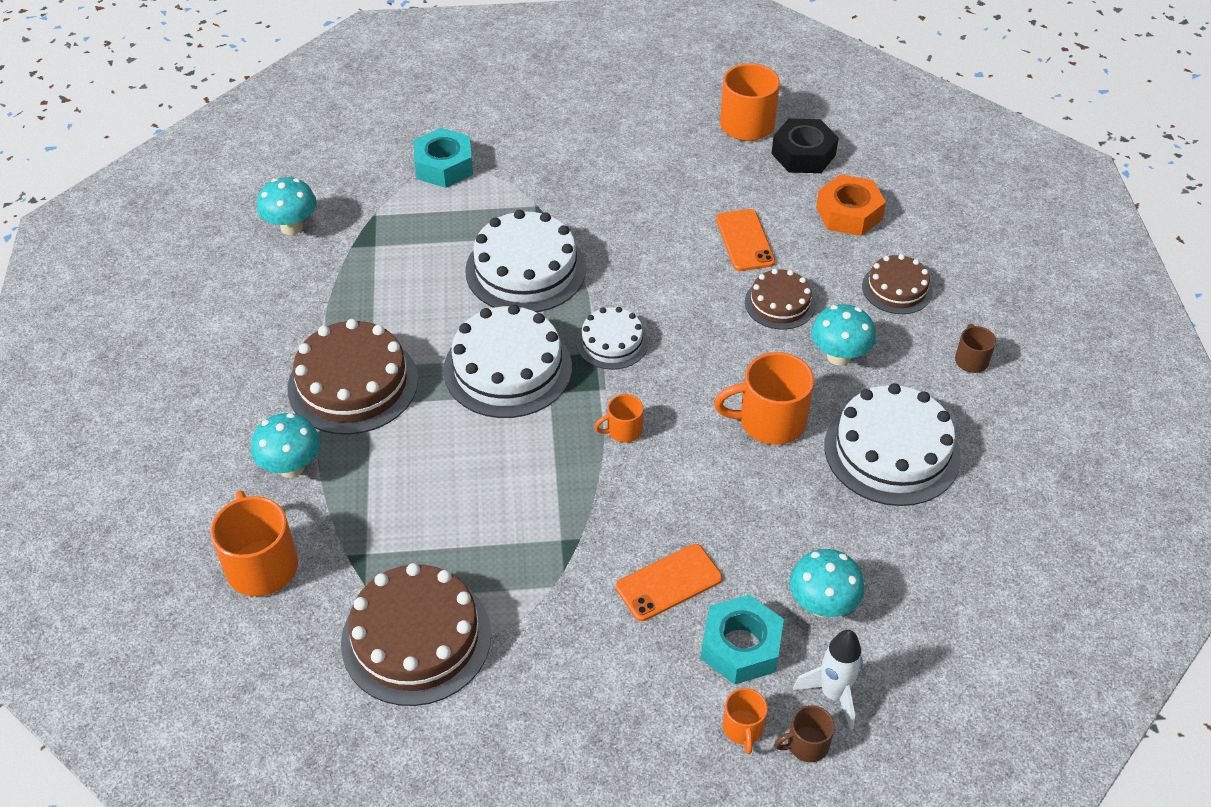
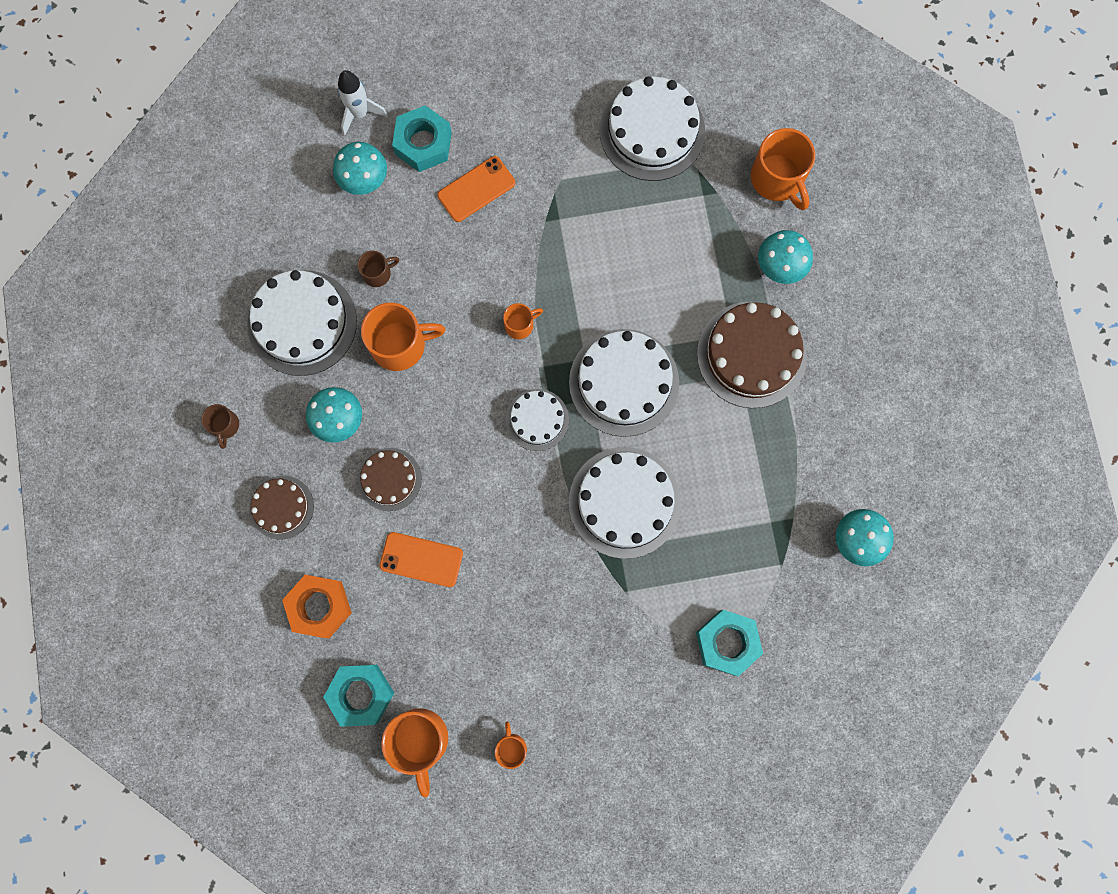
camera: 175 degrees right, 30 degrees up
brown cake [341,563,491,706] -> white cake [600,76,705,181]
orange phone [716,209,775,271] -> orange phone turned 60 degrees counterclockwise [379,532,463,587]
orange mug [723,688,767,754] -> orange mug moved to [495,722,527,769]
black nut [771,118,839,173] -> turquoise nut [323,665,394,727]
brown mug [774,705,835,762] -> brown mug moved to [357,251,399,287]

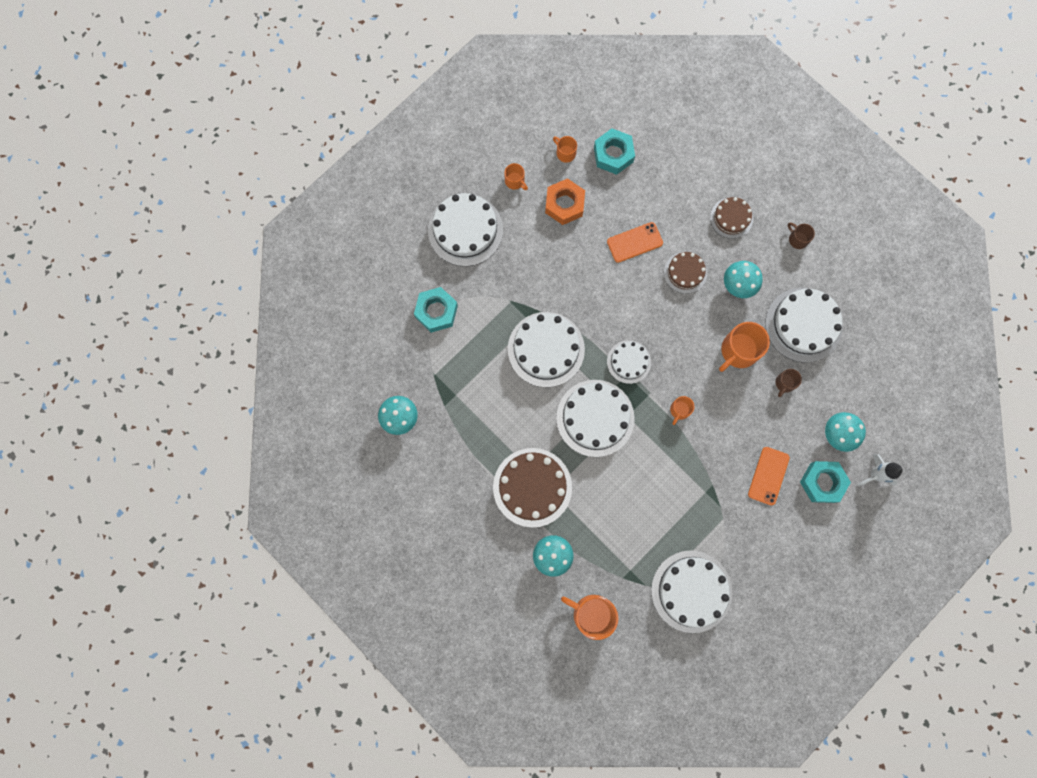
camera: 145 degrees right, 0 degrees up
orange nut [282,575,352,638] -> orange nut moved to [545,178,585,225]
orange mug [381,708,448,798] -> orange mug [553,136,577,163], size x0.53
none -> white cake [428,193,503,266]

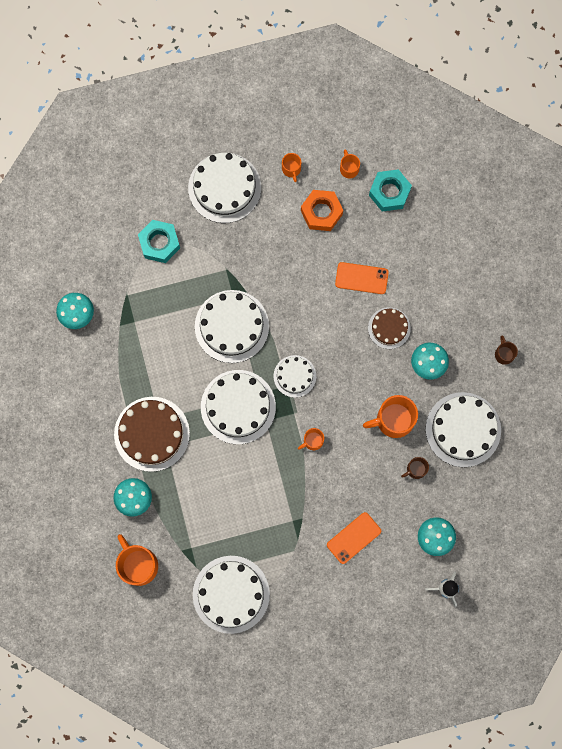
camera: 30 degrees right, 0 degrees up
brown cake [710,197,753,239] -> none
turquoise nut [800,461,851,503] -> none

